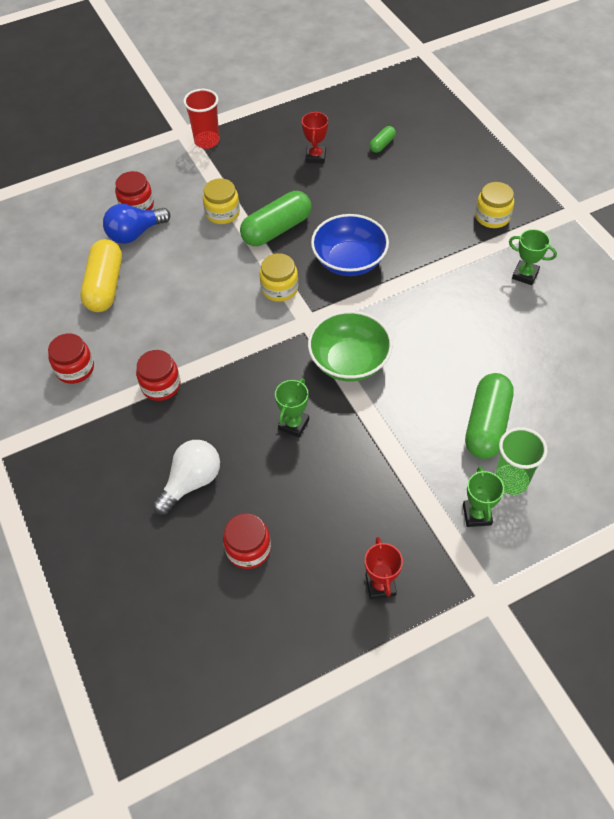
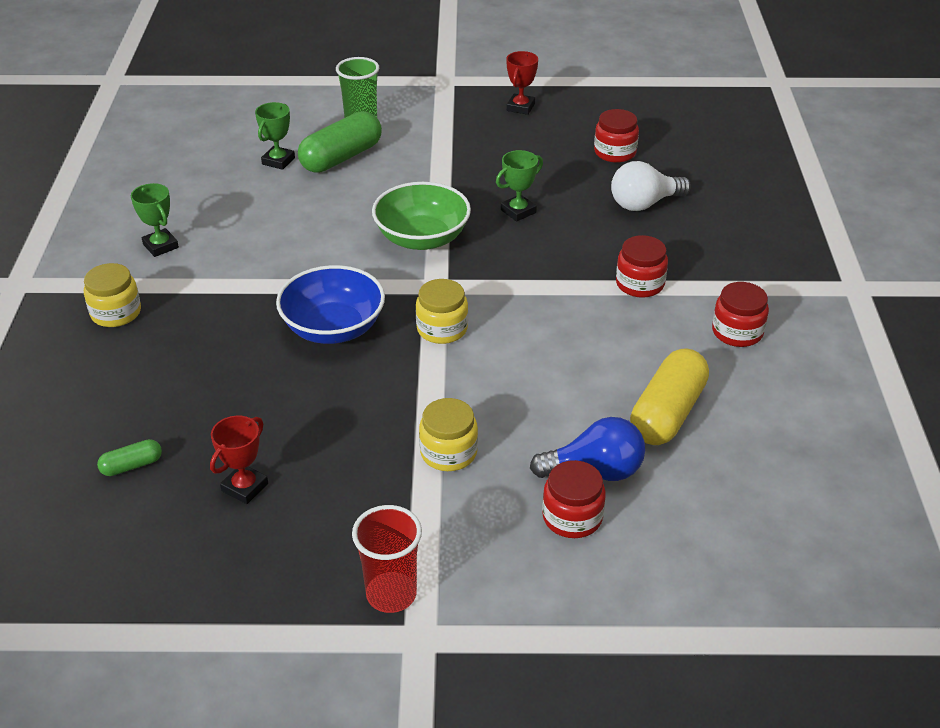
camera: 155 degrees left, 15 degrees down
green capsule [240,191,312,246] -> none
green trophy [463,466,504,527] -> green trophy moved to [255,102,295,170]

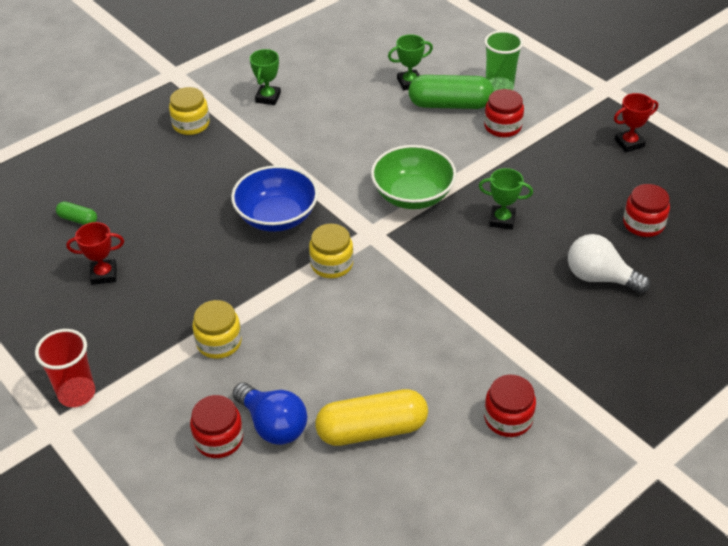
camera: 50 degrees right, 5 degrees up
red jar [616,235,668,298] -> red jar moved to [484,89,524,137]

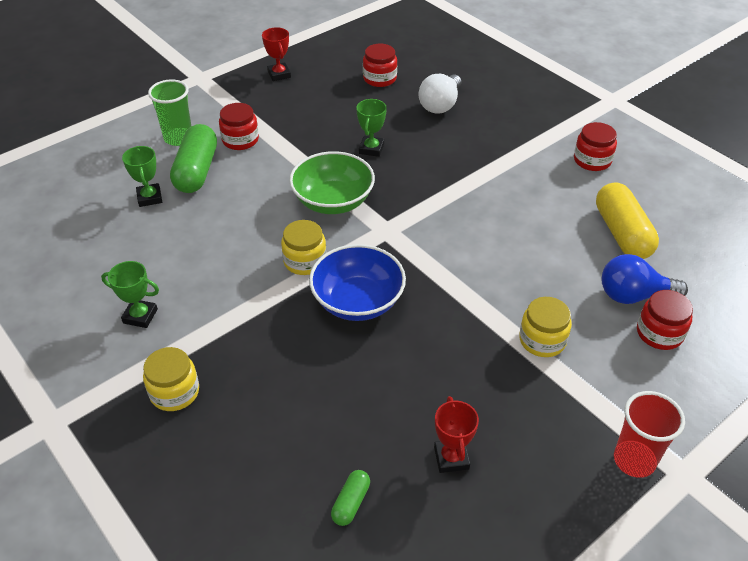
camera: 90 degrees left, 0 degrees up
blue light bulb [233,383,307,445] -> blue light bulb turned 135 degrees counterclockwise [602,254,688,304]
yellow jar [309,224,353,278] -> yellow jar moved to [281,220,327,275]

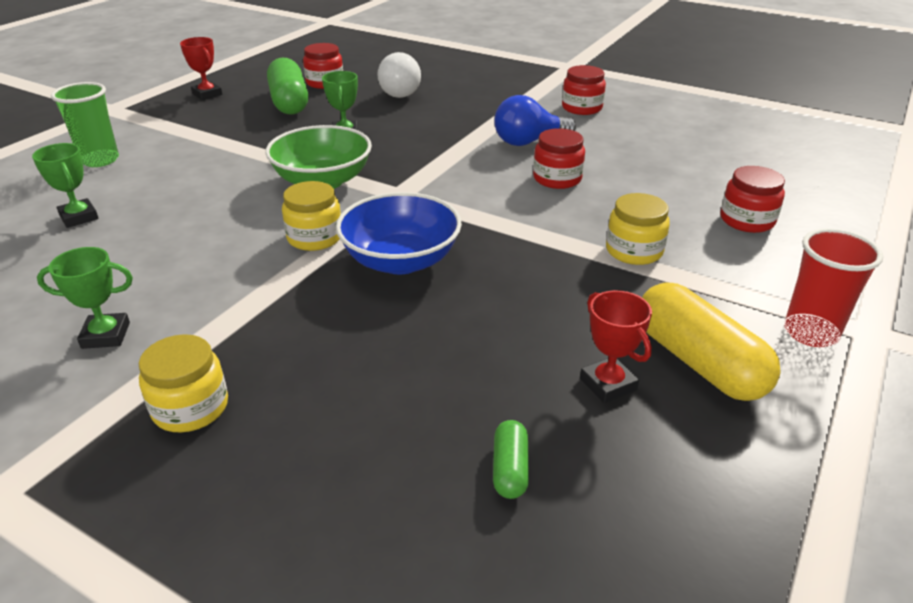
camera: 20 degrees left, 10 degrees down
green capsule [170,124,217,193] -> green capsule moved to [267,58,308,115]
red jar [219,103,259,150] -> red jar moved to [533,128,585,189]
yellow capsule [596,183,659,259] -> yellow capsule moved to [642,282,781,401]
blue light bulb [602,254,688,304] -> blue light bulb moved to [494,95,576,146]

